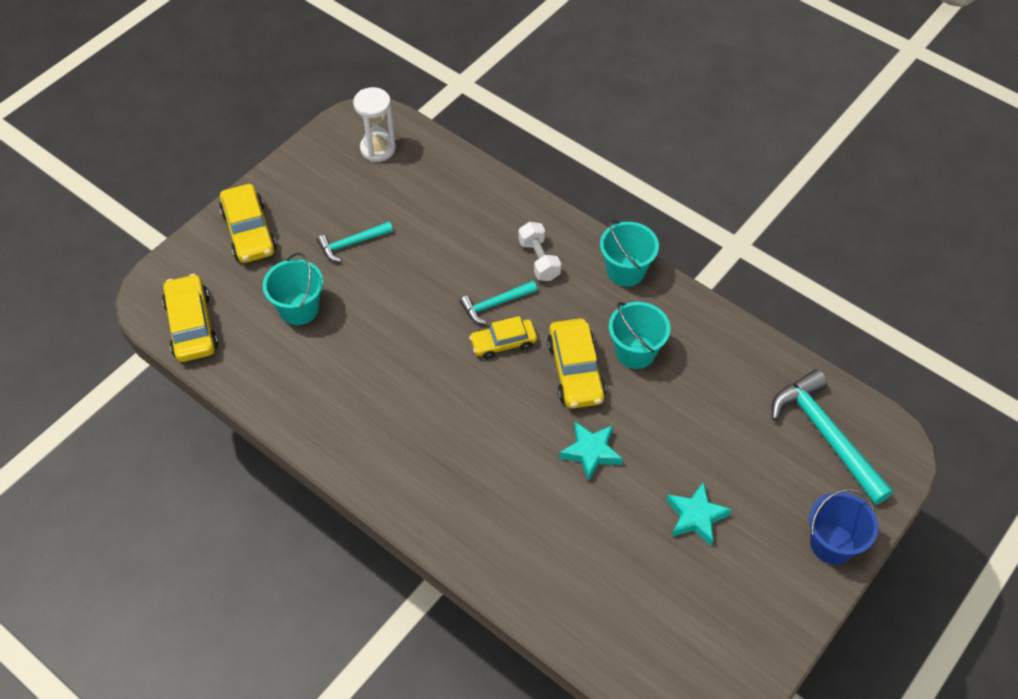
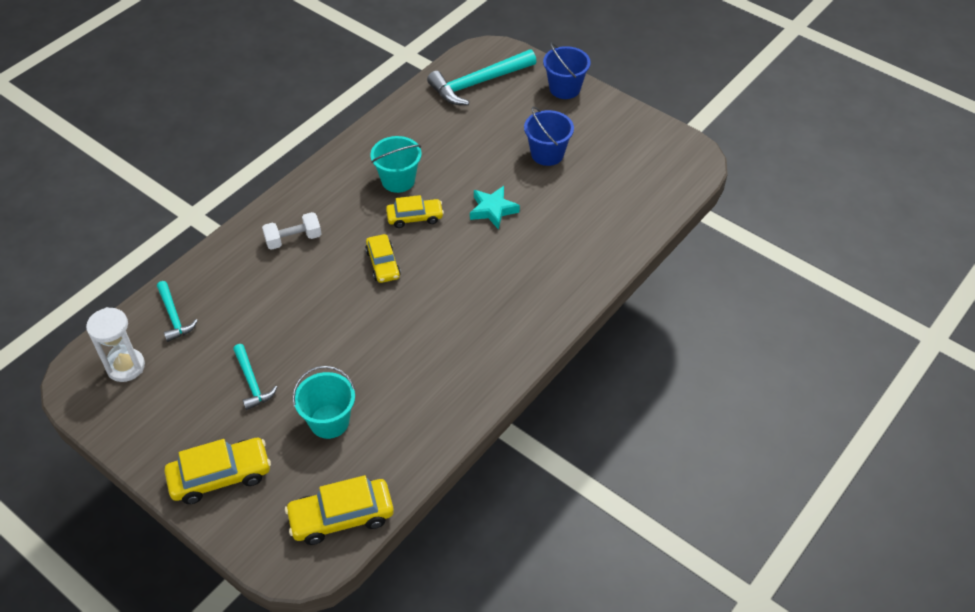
camera: 90 degrees left, 5 degrees down
turquoise hammer [460,281,537,324] -> turquoise hammer moved to [157,281,198,342]
yellow car [547,318,606,409] -> yellow car [386,195,444,228], size x0.66
turquoise bucket [600,220,659,286] -> none
turquoise star [666,481,732,546] -> blue bucket [524,107,574,166]

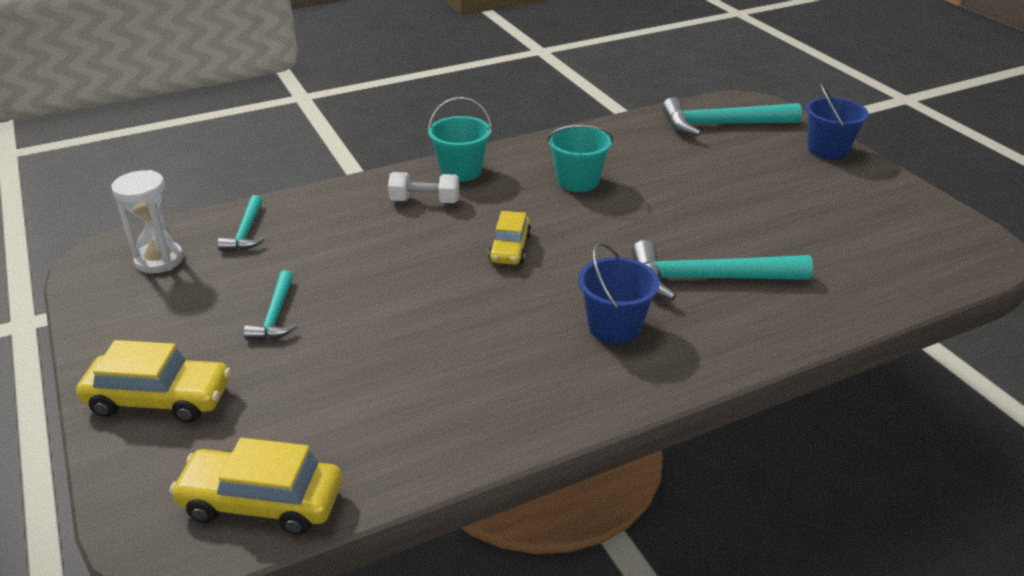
camera: 25 degrees right, 15 degrees down
turquoise bucket [293,366,355,439] -> turquoise bucket moved to [428,97,492,182]
yellow car [386,195,444,228] -> none
turquoise star [470,186,520,230] -> none
blue bucket [524,107,574,166] -> blue bucket moved to [578,243,660,344]
none -> turquoise hammer [631,240,813,301]

